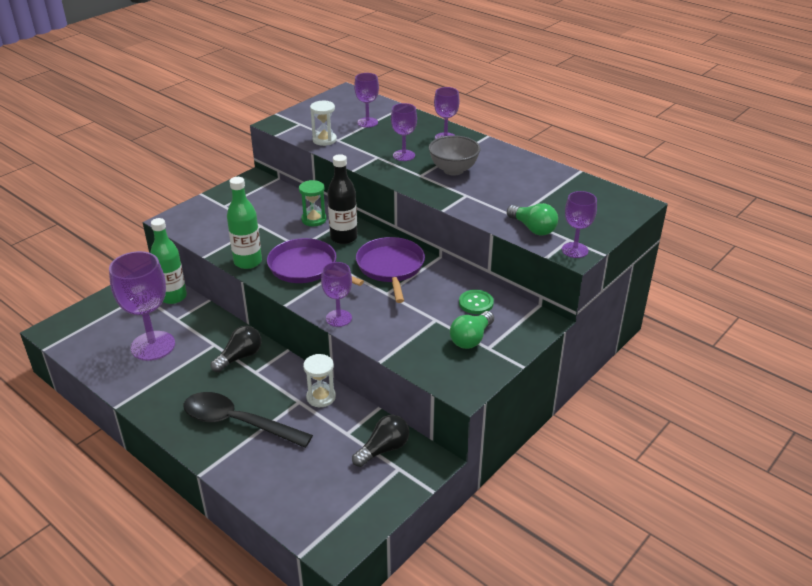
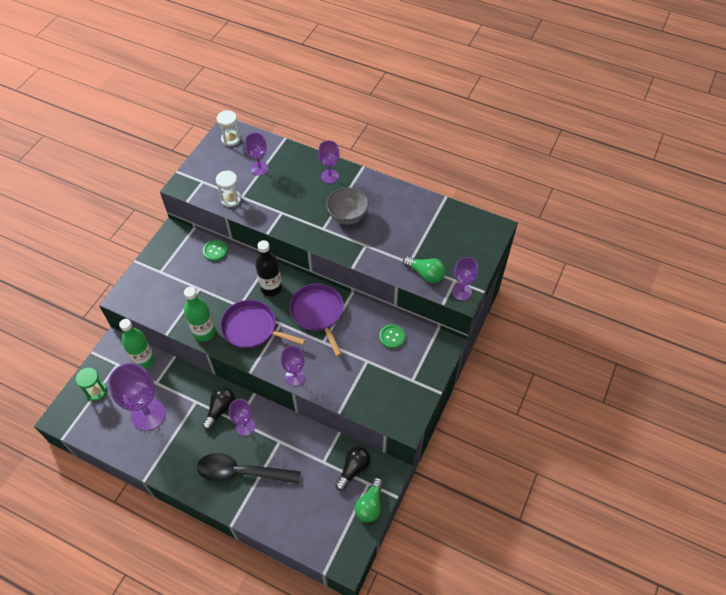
camera: 15 degrees left, 20 degrees up
green hourglass [299,180,327,226] -> green hourglass moved to [76,368,107,401]
white hourglass [303,354,336,407] -> white hourglass moved to [217,110,241,146]
purple goblet [391,103,417,161] -> purple goblet moved to [229,399,255,436]
green light bulb [450,311,494,349] -> green light bulb moved to [355,477,384,522]
none -> green button [203,240,228,261]

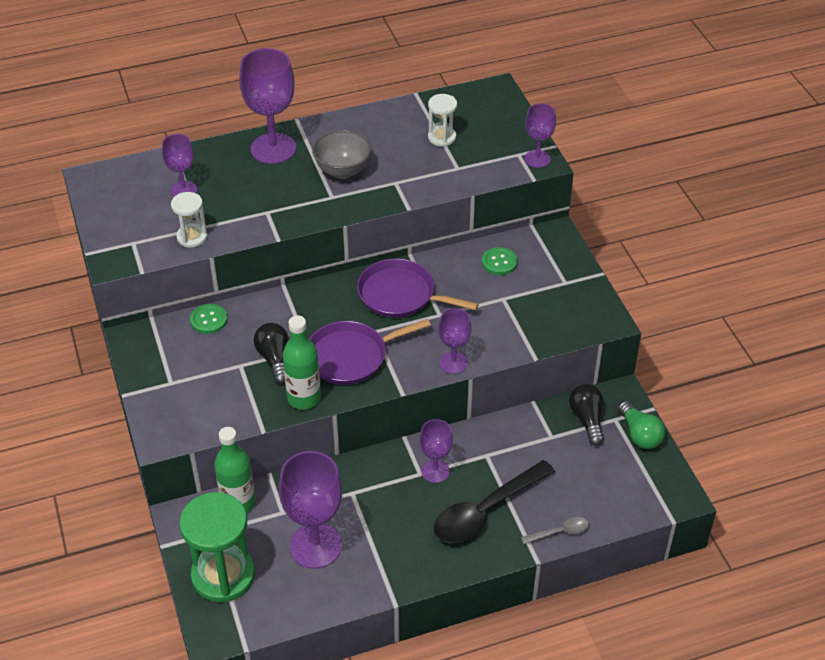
camera: 45 degrees left, 10 degrees down
green hourglass [76,368,107,401] -> green hourglass [180,492,255,602], size x1.90
black light bulb [202,387,235,430] -> black light bulb moved to [254,323,289,384]
white hourglass [217,110,241,146] -> white hourglass moved to [428,94,457,147]
black bottle [255,240,282,296] -> none
purple goblet [318,140,340,184] -> purple goblet [239,48,296,164], size x1.77
green light bulb [403,256,446,283] -> none
none -> grey spoon [521,517,589,544]

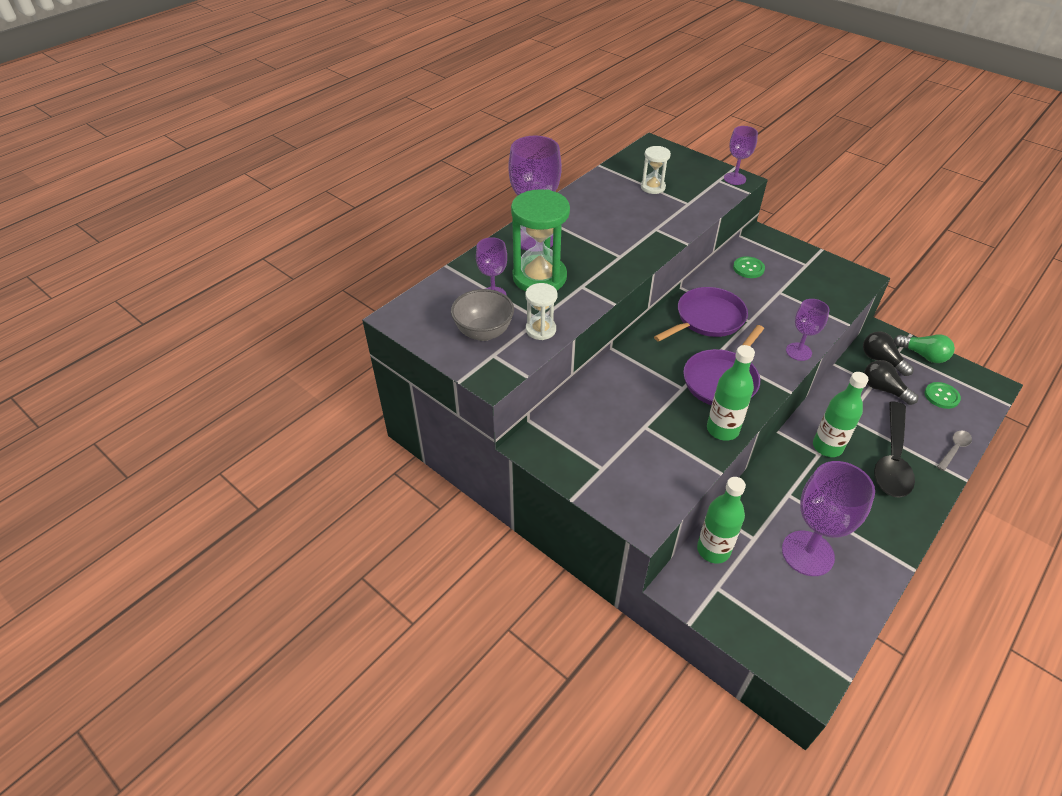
camera: 30 degrees left, 0 degrees up
green hourglass [180,492,255,602] -> green hourglass moved to [511,189,570,292]
green button [190,304,228,334] -> green button moved to [925,382,961,409]
black light bulb [254,323,289,384] -> black light bulb moved to [864,360,918,405]
grey bowl [312,130,371,179] -> grey bowl moved to [451,289,514,341]
purple pan [357,258,478,318] -> purple pan turned 150 degrees clockwise [654,287,748,342]
purple goblet [419,419,453,483] -> green bottle [813,372,868,457]

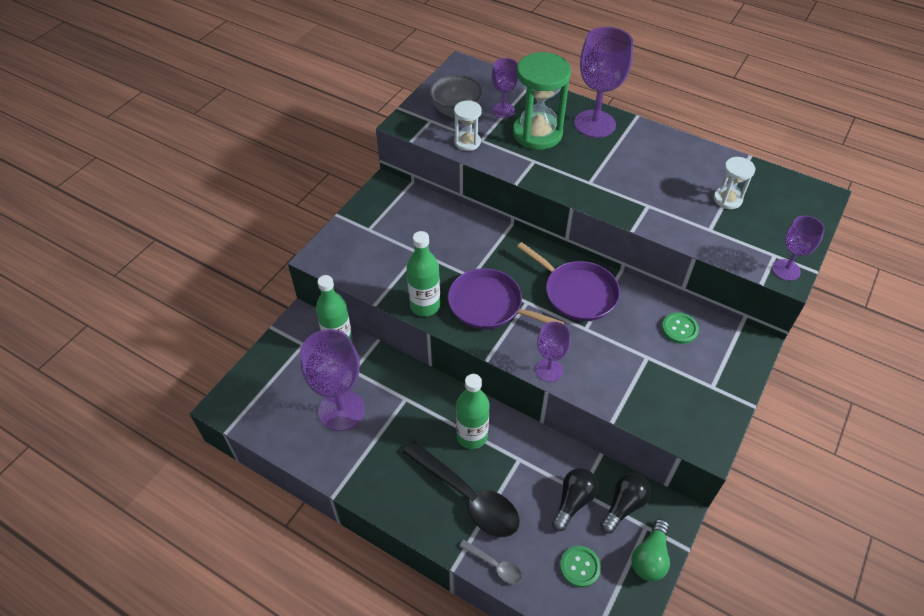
camera: 80 degrees right, 5 degrees up
black spoon [874,401,915,498] -> black spoon turned 150 degrees counterclockwise [402,441,520,537]

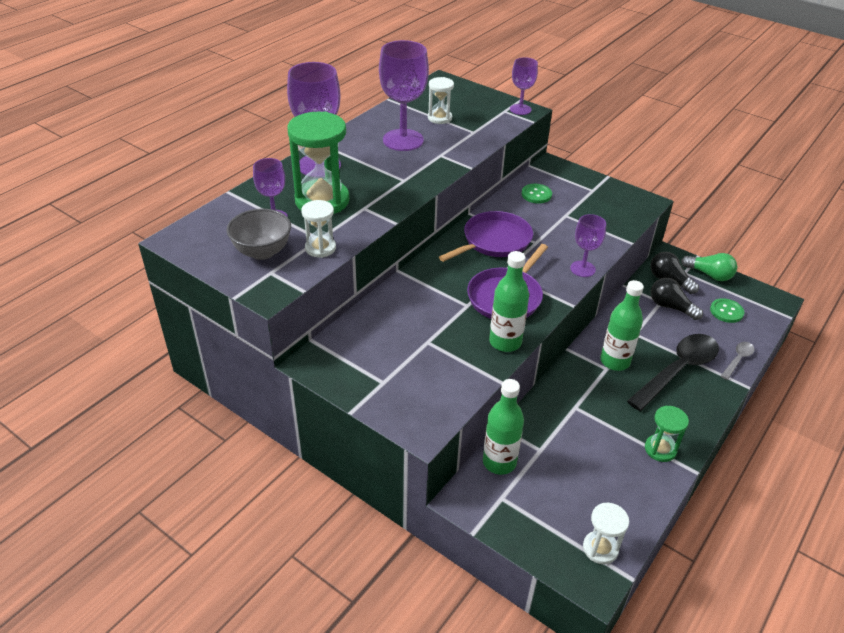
camera: 85 degrees left, 10 degrees down
purple goblet [300,329,365,431] -> purple goblet moved to [379,40,429,151]
none -> white hourglass [583,503,629,564]
none -> green hourglass [645,406,689,462]

